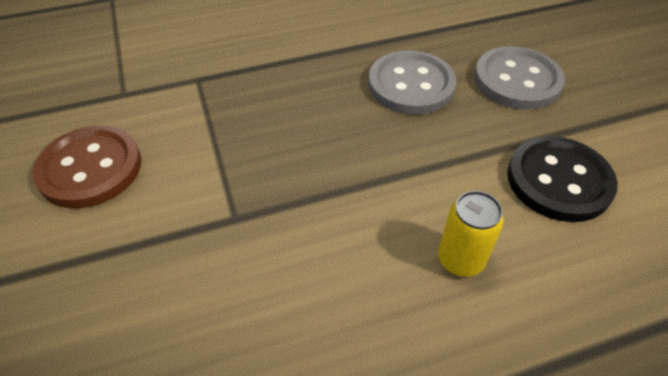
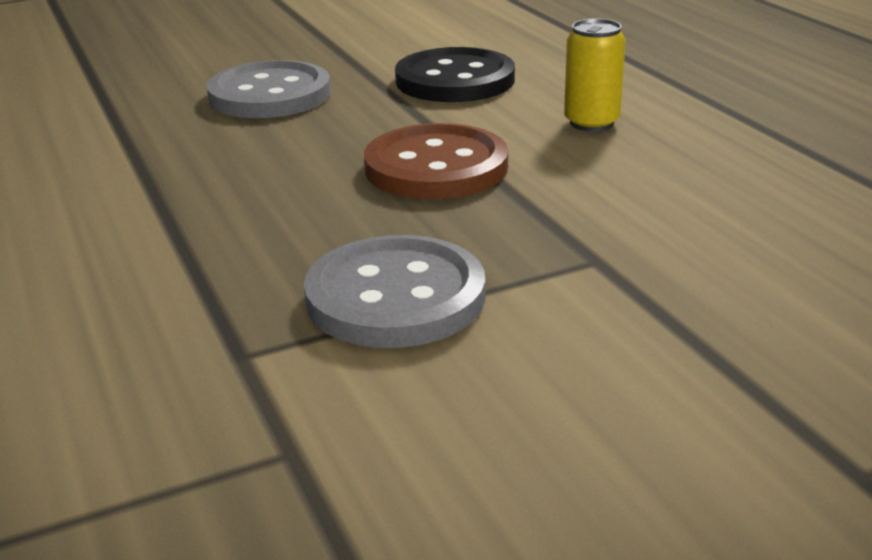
camera: 95 degrees left, 20 degrees down
brown button [32,125,141,208] -> brown button moved to [364,123,508,199]
grey button [368,50,456,115] -> grey button moved to [304,235,485,348]

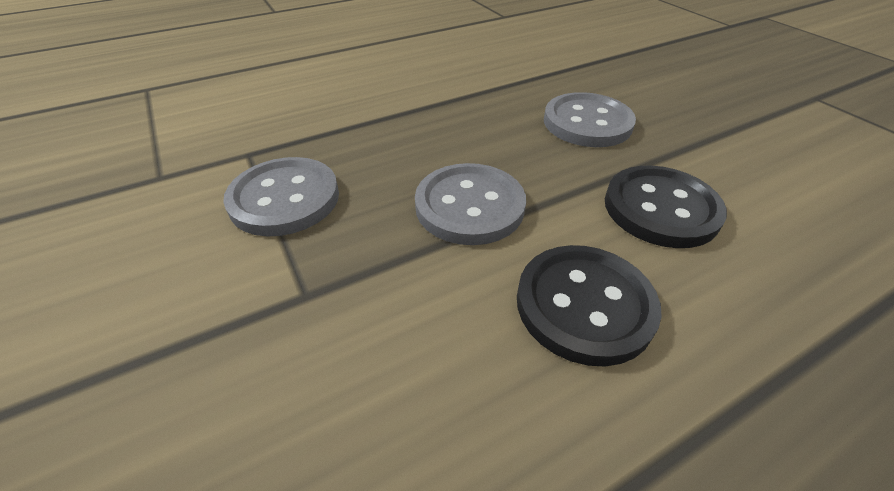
camera: 85 degrees right, 15 degrees up
brown button [364,123,508,199] -> grey button [415,163,526,245]
yellow can [564,18,626,132] -> black button [517,245,662,366]

